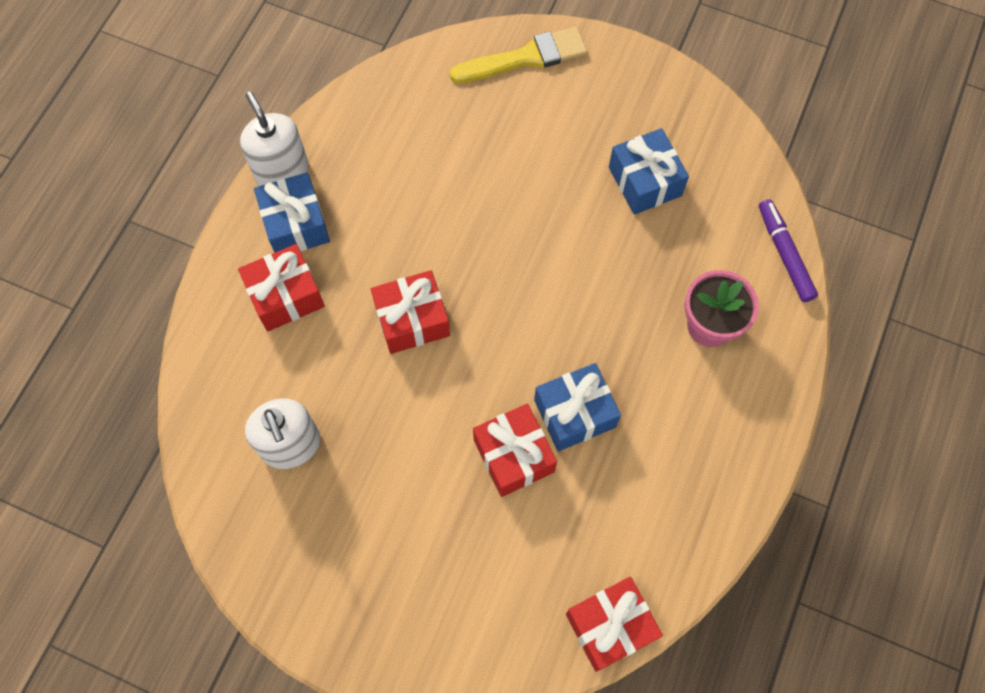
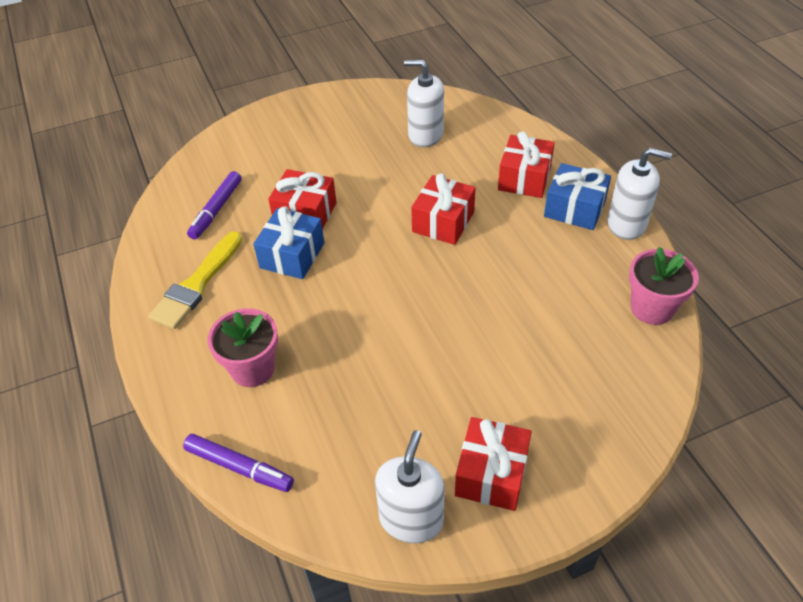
camera: 135 degrees right, 20 degrees down
yellow brush [450,27,587,83] -> yellow brush moved to [148,231,242,329]
red gift [566,577,663,672] -> red gift moved to [455,417,532,511]
blue gift [609,128,689,215] -> none
none -> purple marker [187,171,242,240]
none -> white soap dispenser [375,430,445,543]
none -> pink flower pot [629,247,699,325]

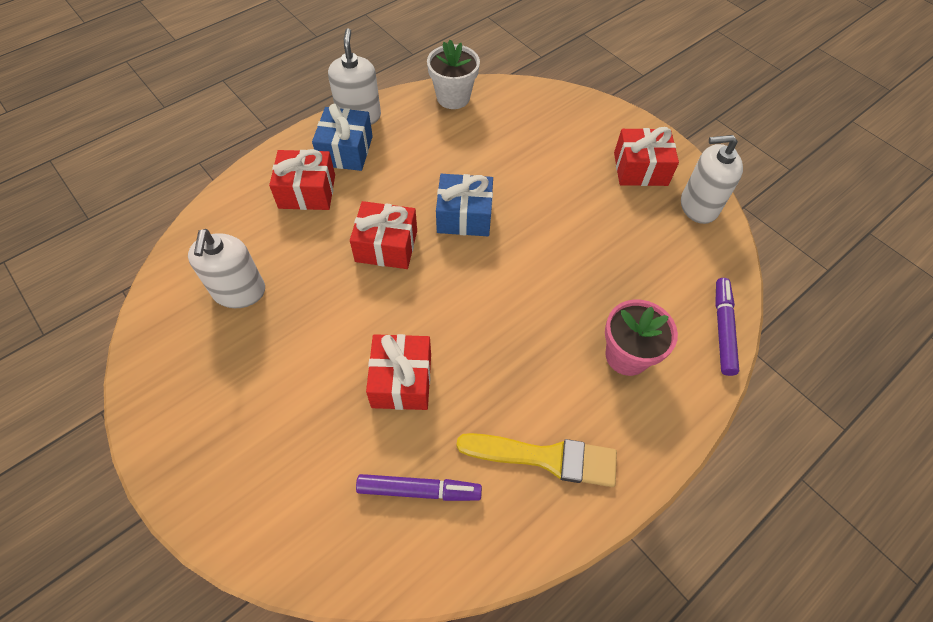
camera: 110 degrees left, 10 degrees up
blue gift [253,206,324,279] -> blue gift moved to [436,174,493,236]
pink flower pot [629,247,699,325] -> white flower pot [427,40,480,109]

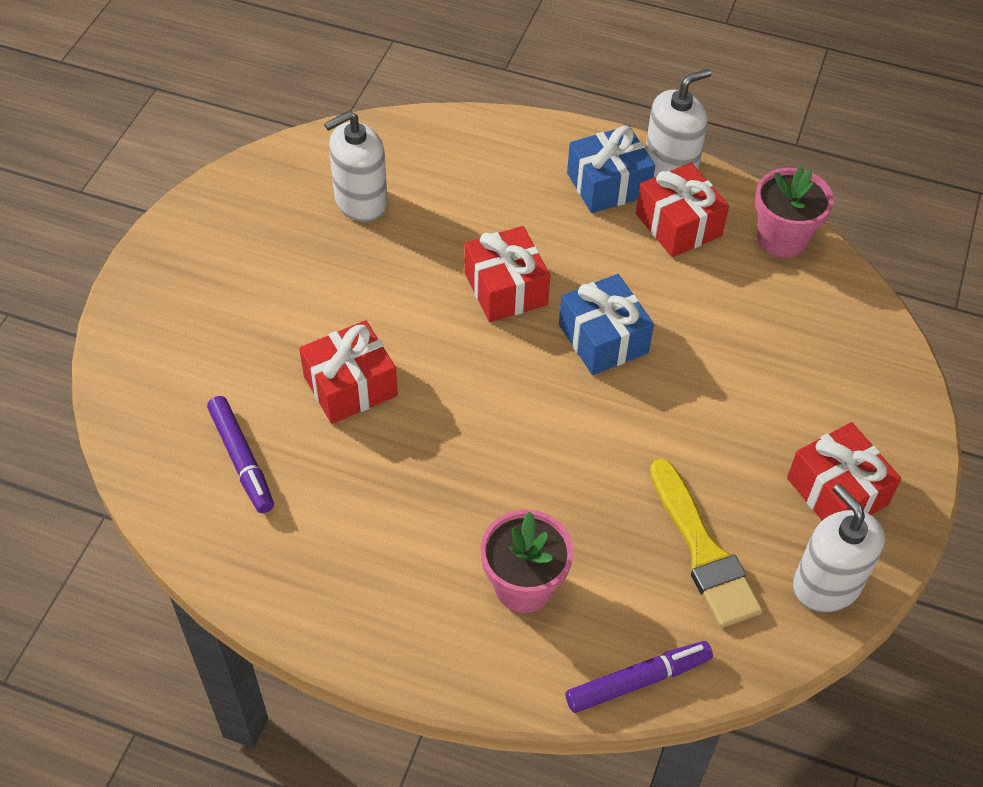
camera: 60 degrees right, 5 degrees down
red gift [269,149,335,210] -> red gift moved to [636,163,729,257]
white flower pot [427,40,480,109] -> pink flower pot [755,166,834,258]
yellow brush [456,433,617,487] -> yellow brush moved to [650,459,763,628]

